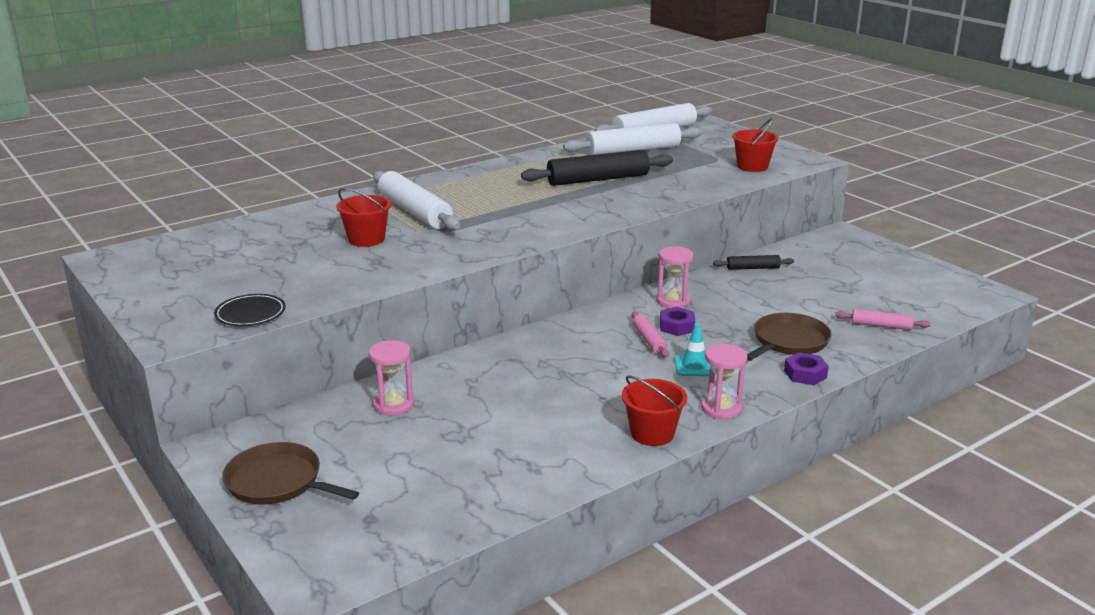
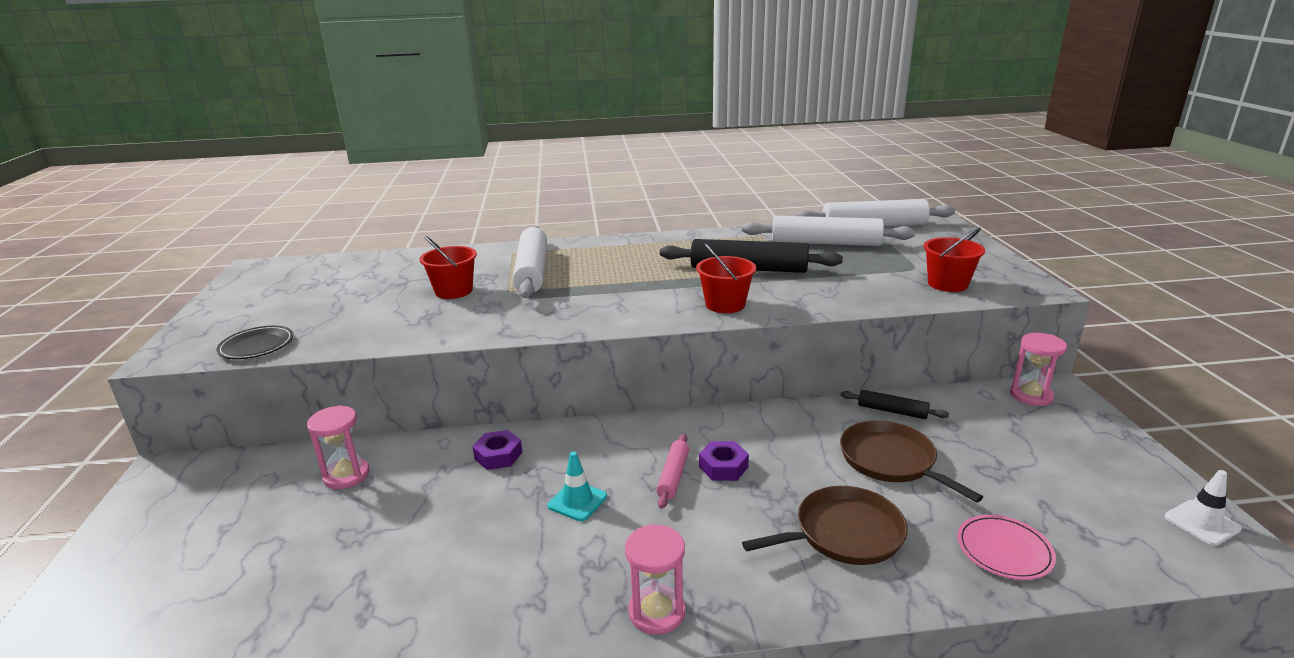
camera: 30 degrees right, 0 degrees up
brown pan [223,442,359,505] -> brown pan moved to [840,420,983,503]
red bucket [622,375,687,446] -> red bucket moved to [696,244,756,313]
pink hourglass [656,246,693,308] -> pink hourglass moved to [1010,333,1067,406]
turquoise traffic cone [674,323,710,376] -> turquoise traffic cone moved to [547,451,607,521]
purple nut [784,352,829,385] -> purple nut moved to [472,430,522,470]
pink rolling pin [835,309,931,330] -> pink plate [957,515,1056,580]
none -> white traffic cone [1165,470,1242,546]

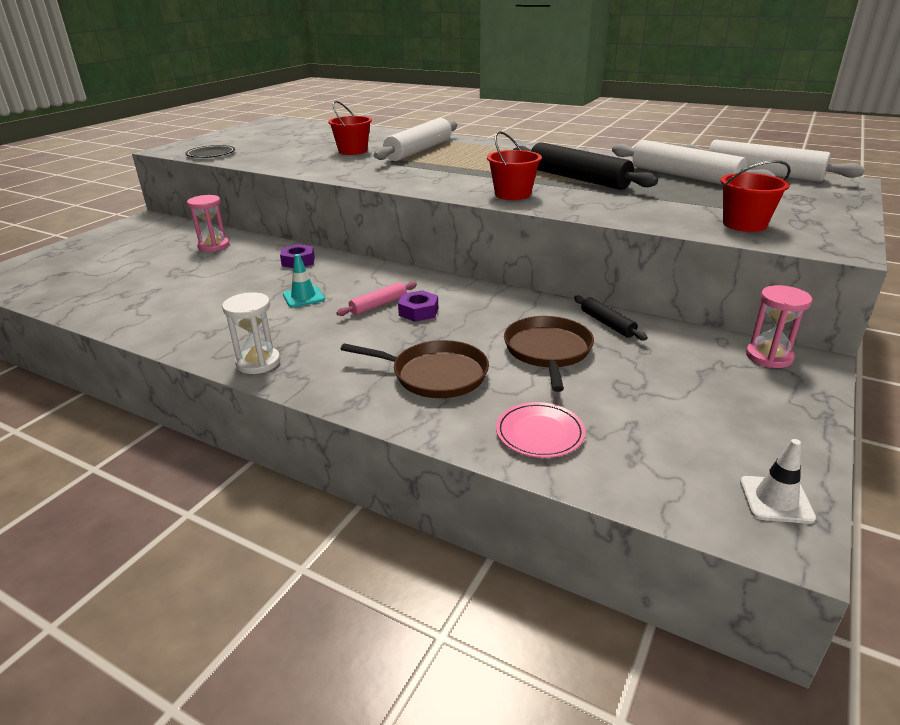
camera: 35 degrees right, 5 degrees up
pink hourglass [625,524,685,635] -> white hourglass [222,292,280,374]

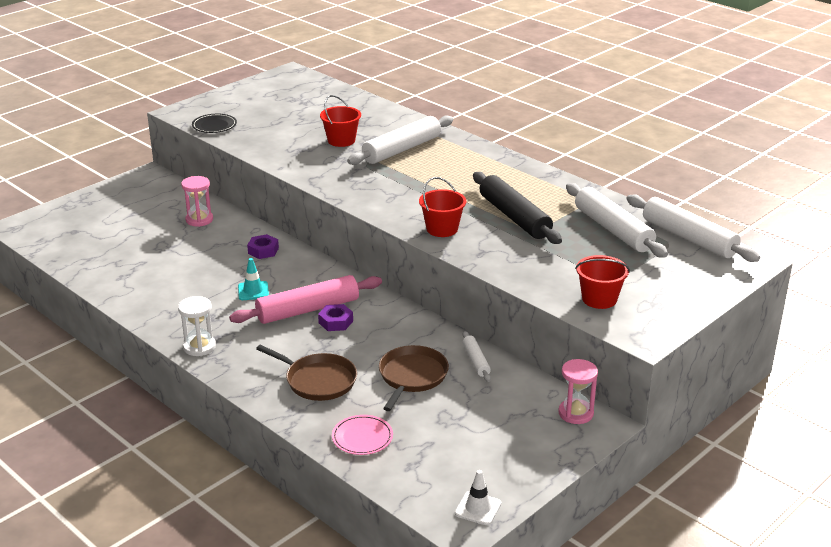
camera: 15 degrees right, 0 degrees up
pink rolling pin [336,282,417,316] -> pink rolling pin [229,275,382,324], size x2.01
black rolling pin [574,295,648,340] -> white rolling pin [462,331,491,382]

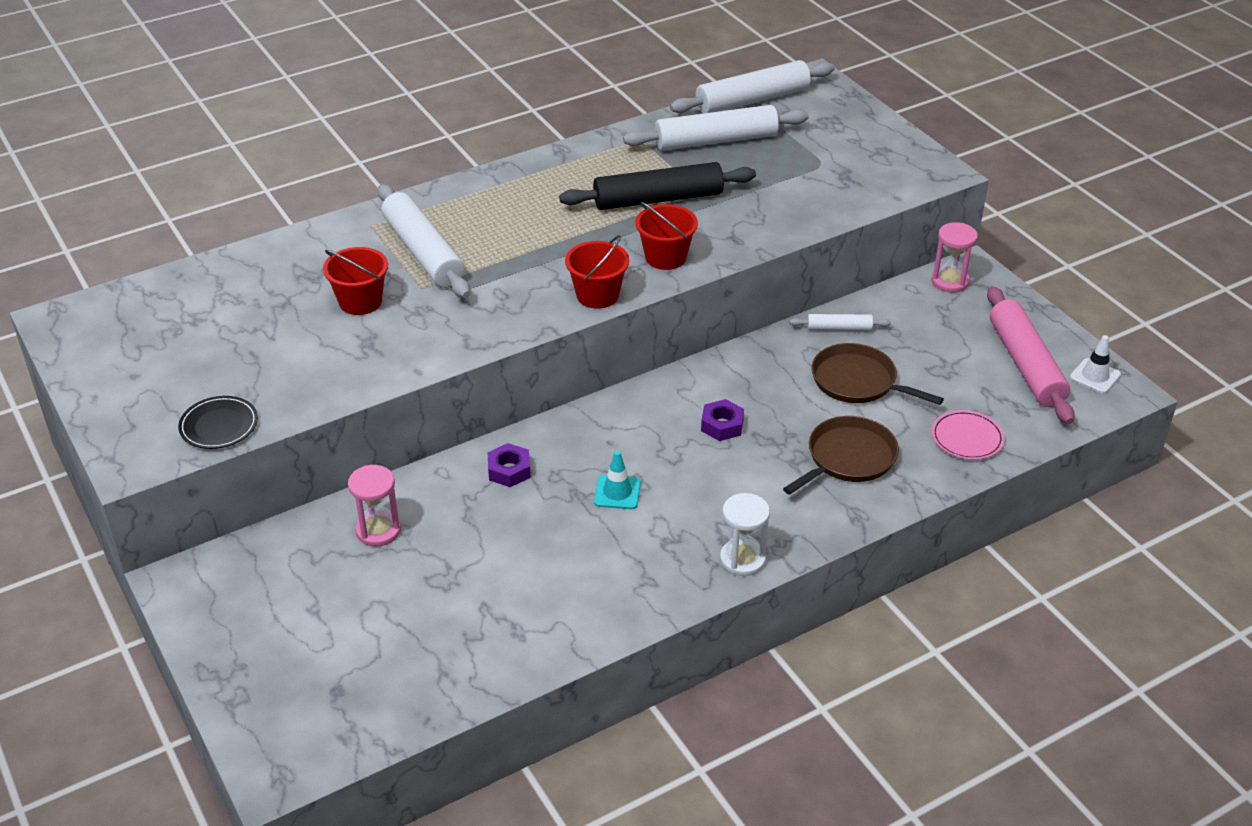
camera: 75 degrees left, 10 degrees up
pink rolling pin [229,275,382,324] -> pink rolling pin moved to [987,286,1075,424]
red bucket [575,255,630,309] -> red bucket moved to [565,235,629,309]

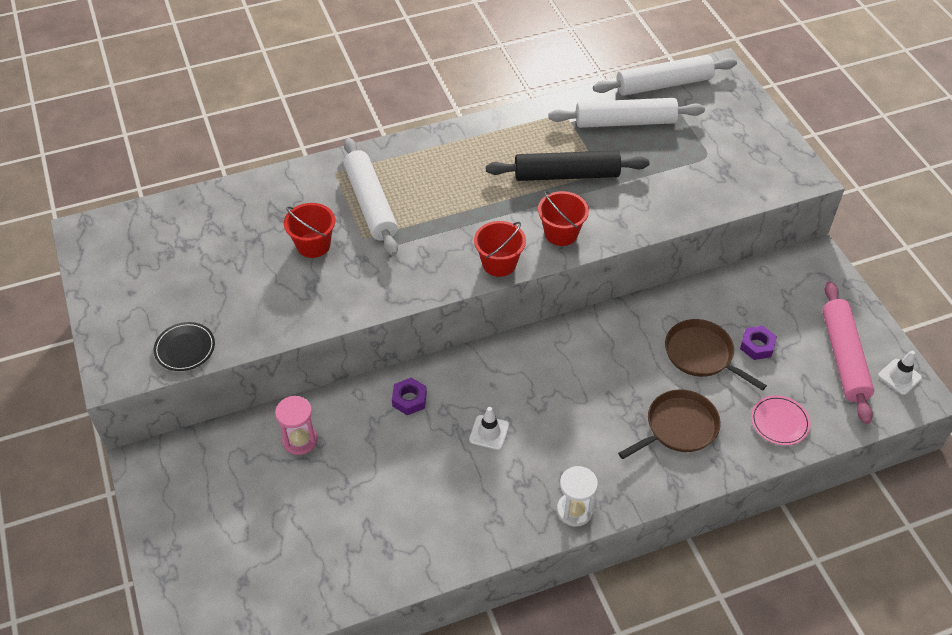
camera: 10 degrees right, 10 degrees up
turquoise traffic cone [594,451,641,509] -> white traffic cone [469,407,509,450]
purple nut [701,399,744,441] -> purple nut moved to [740,326,777,360]
white rolling pin [789,314,891,331] -> none
pink hourglass [931,222,978,293] -> none

